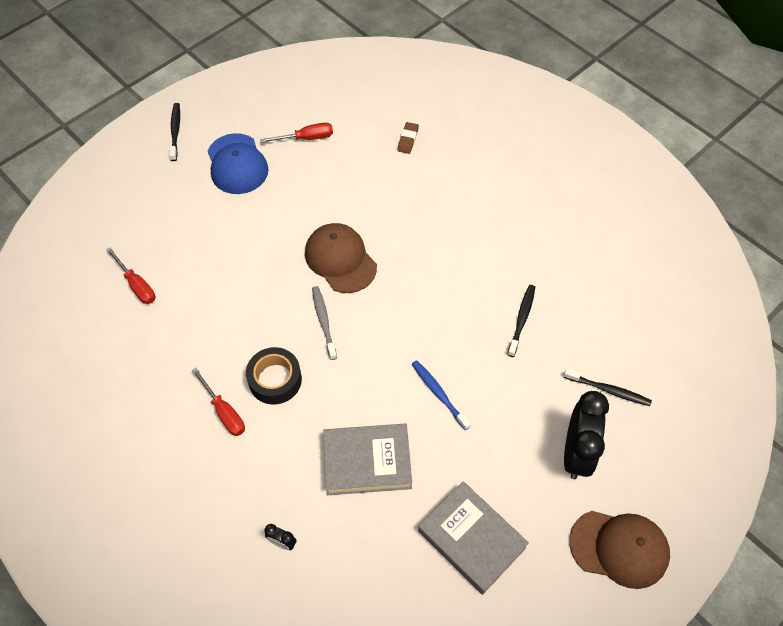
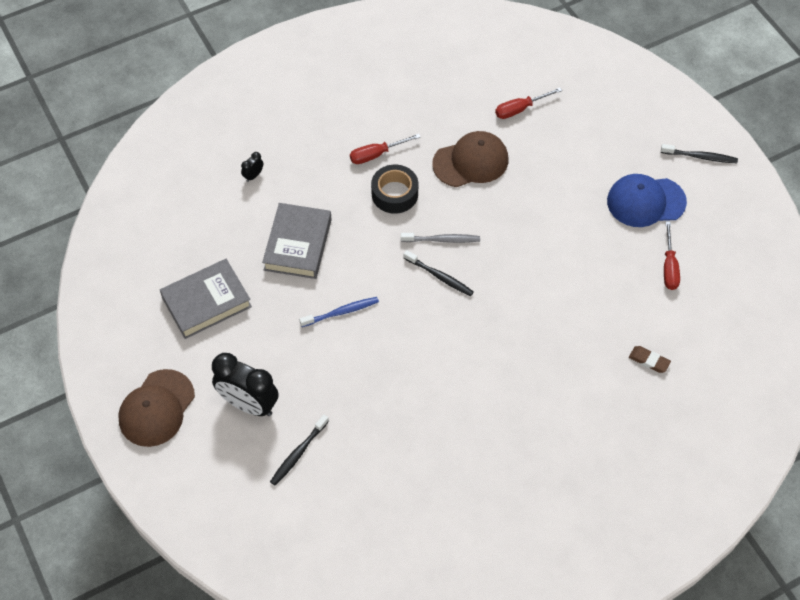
camera: 105 degrees right, 0 degrees up
brown cap [305,223,377,293] -> brown cap moved to [432,131,508,187]
black toothbrush [507,285,535,357] -> black toothbrush moved to [403,250,474,296]

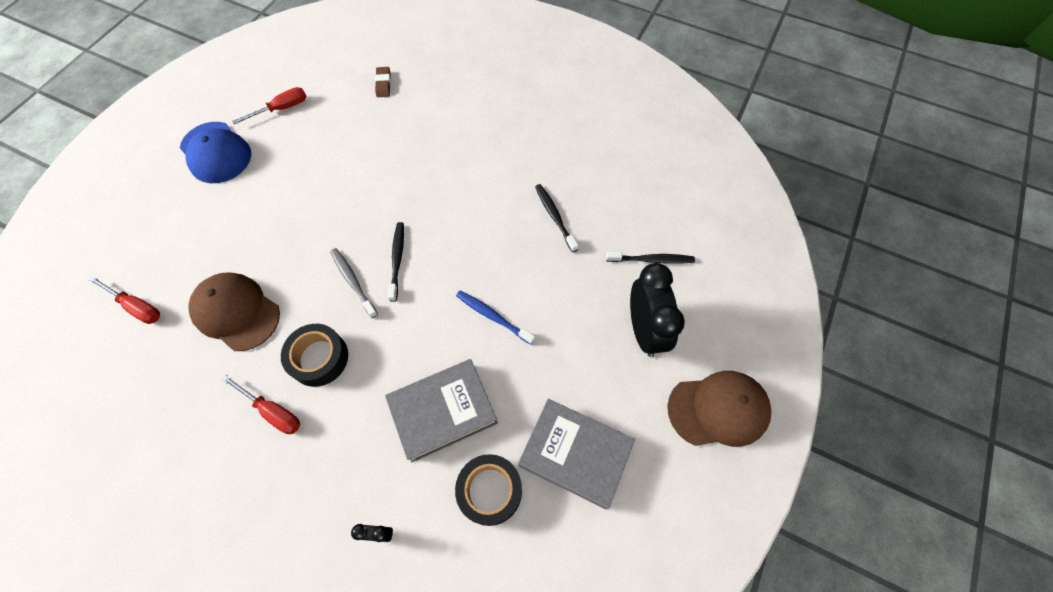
camera: 125 degrees left, 5 degrees up
black toothbrush [661,144,738,163] -> black toothbrush moved to [535,184,579,252]
none -> black tape [455,454,522,526]

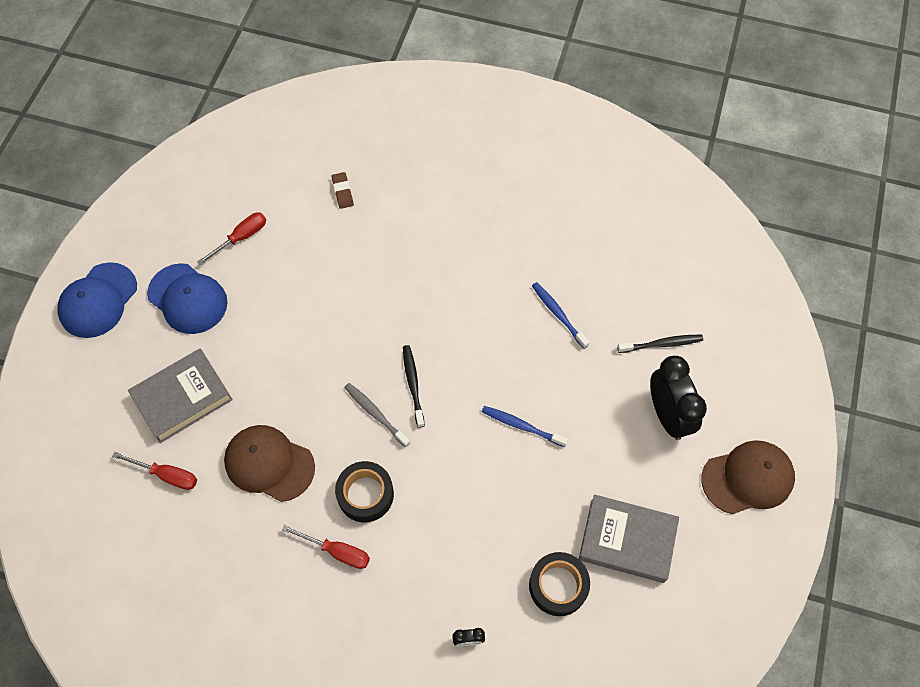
camera: 10 degrees left, 0 degrees up
grey book [385,359,498,463] -> grey book moved to [128,348,233,443]
black toothbrush [535,184,579,252] -> blue toothbrush [532,282,590,349]
none -> blue cap [57,262,137,338]

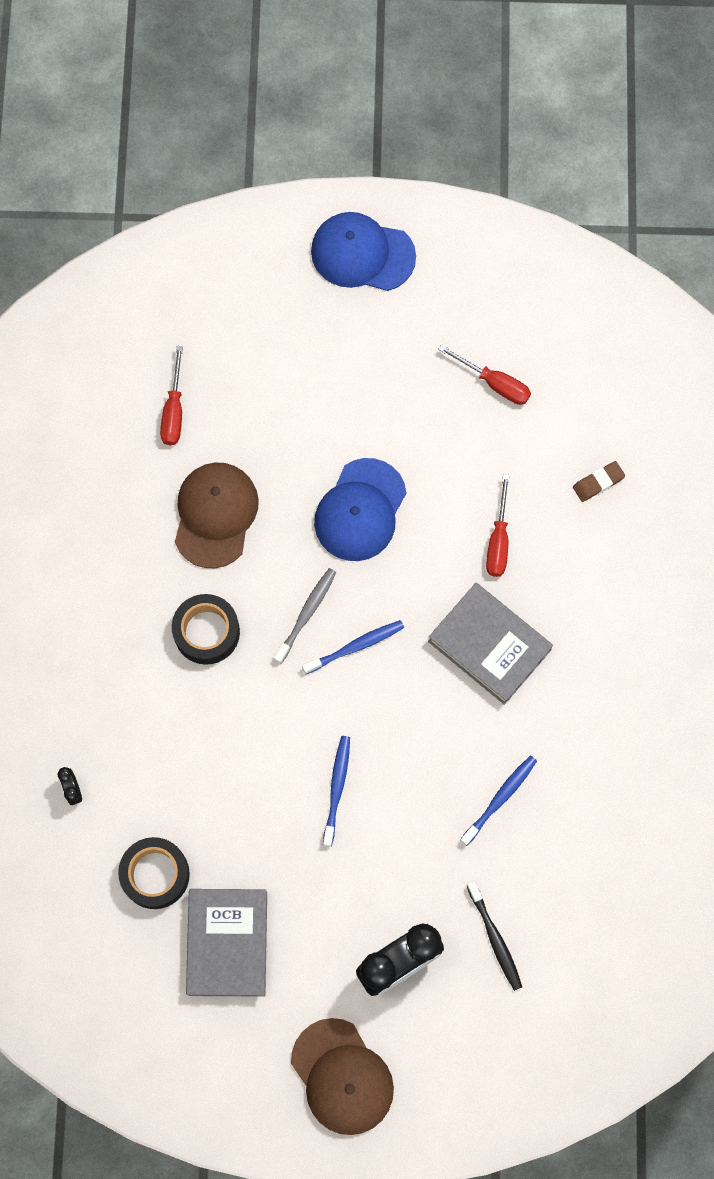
camera: 75 degrees right, 10 degrees up
grey book [128,348,233,443] -> grey book moved to [428,583,553,705]
blue cap [147,263,228,334] -> blue cap moved to [314,458,406,561]
red screwdriver [282,525,370,569] -> red screwdriver moved to [486,474,510,577]
black toothbrush [403,345,425,428] -> blue toothbrush [302,620,404,674]

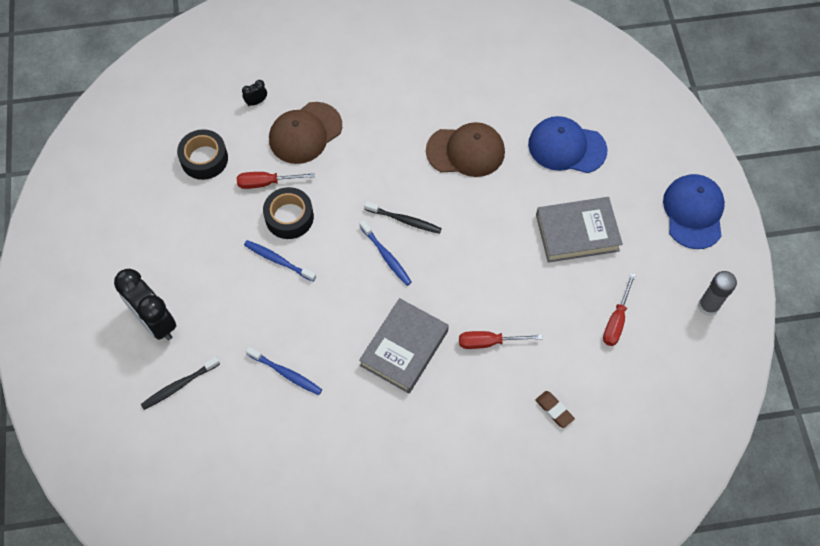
camera: 80 degrees right, 10 degrees down
red screwdriver [160,346,183,445] -> red screwdriver moved to [237,172,315,189]
black tape [172,594,240,665] -> black tape moved to [263,187,314,239]
grey book [186,889,267,997] -> grey book moved to [536,197,623,263]
grey toothbrush [274,568,336,664] -> black toothbrush [364,201,442,234]
brown cap [291,1018,394,1135] -> brown cap moved to [269,102,342,164]
blue cap [314,458,406,561] -> blue cap moved to [528,116,608,173]
blue toothbrush [323,736,350,847] -> blue toothbrush turned 150 degrees counterclockwise [244,240,316,282]
none -> grey glue stick [698,271,737,316]

